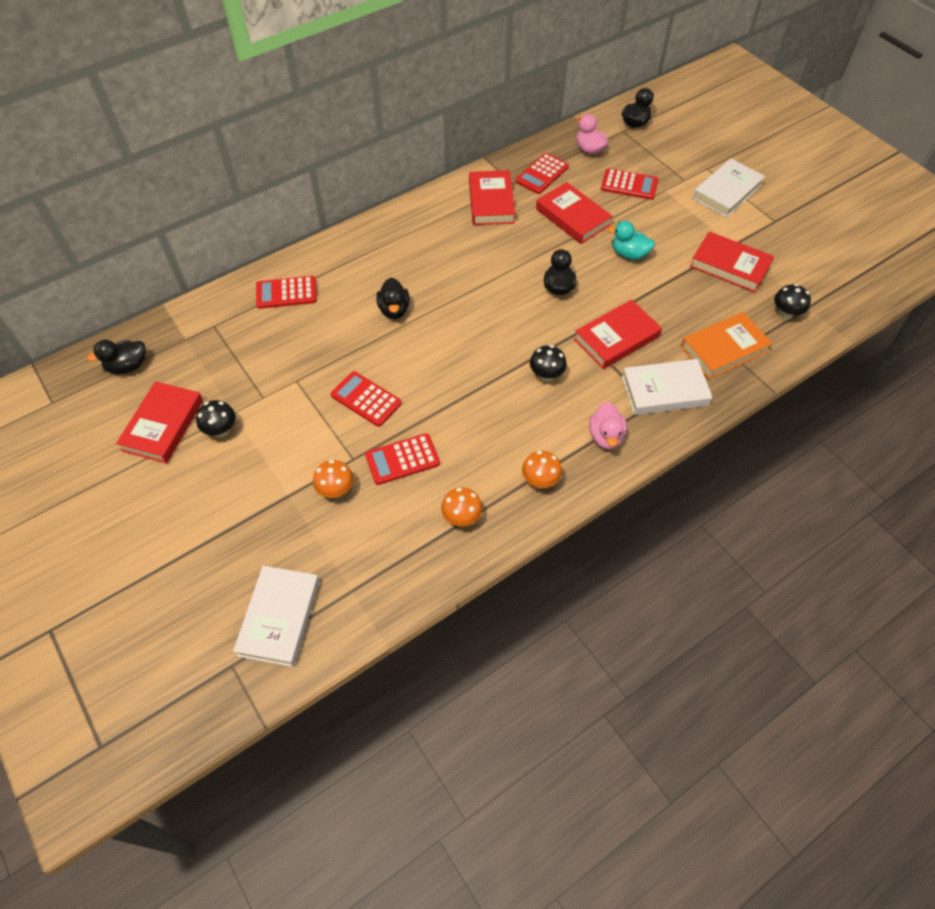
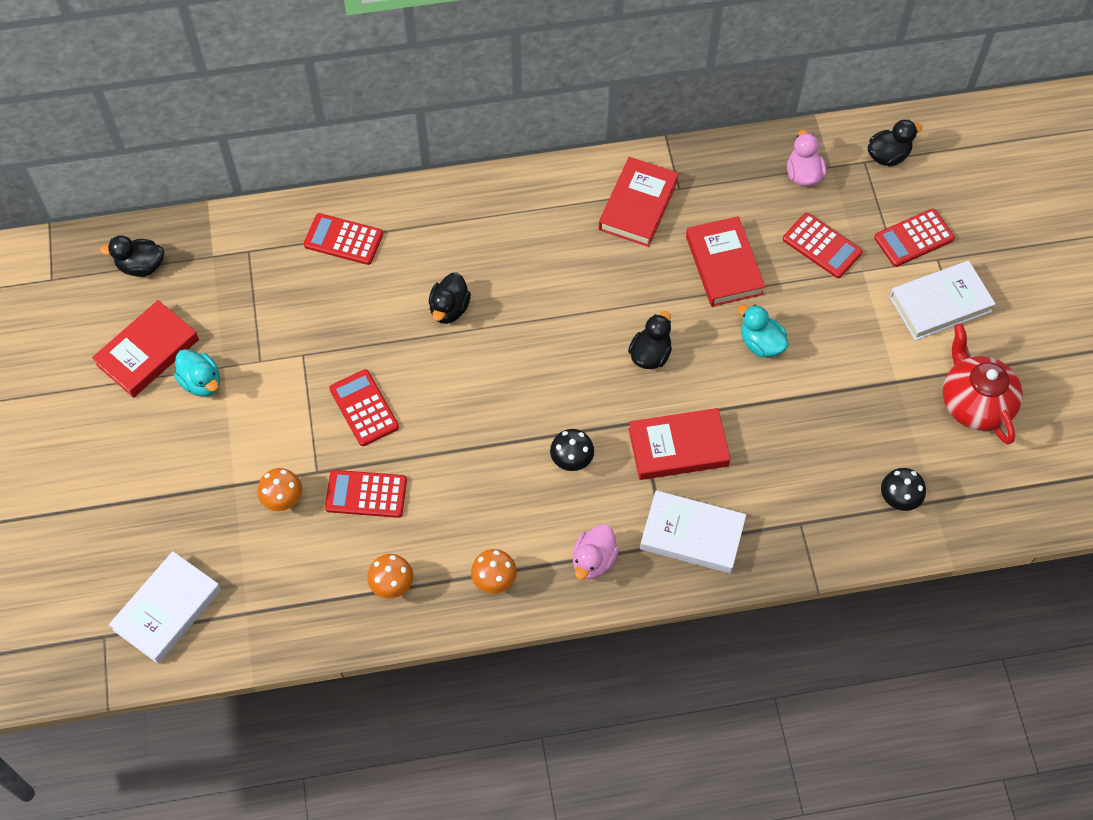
camera: 25 degrees right, 5 degrees up
black mushroom [196,400,236,437] -> turquoise duck [174,349,220,397]
red calculator [516,153,569,194] -> red calculator moved to [874,209,955,267]
orange book [681,312,773,379] -> none
red book [690,231,774,293] -> none
none -> red teapot [942,323,1023,444]

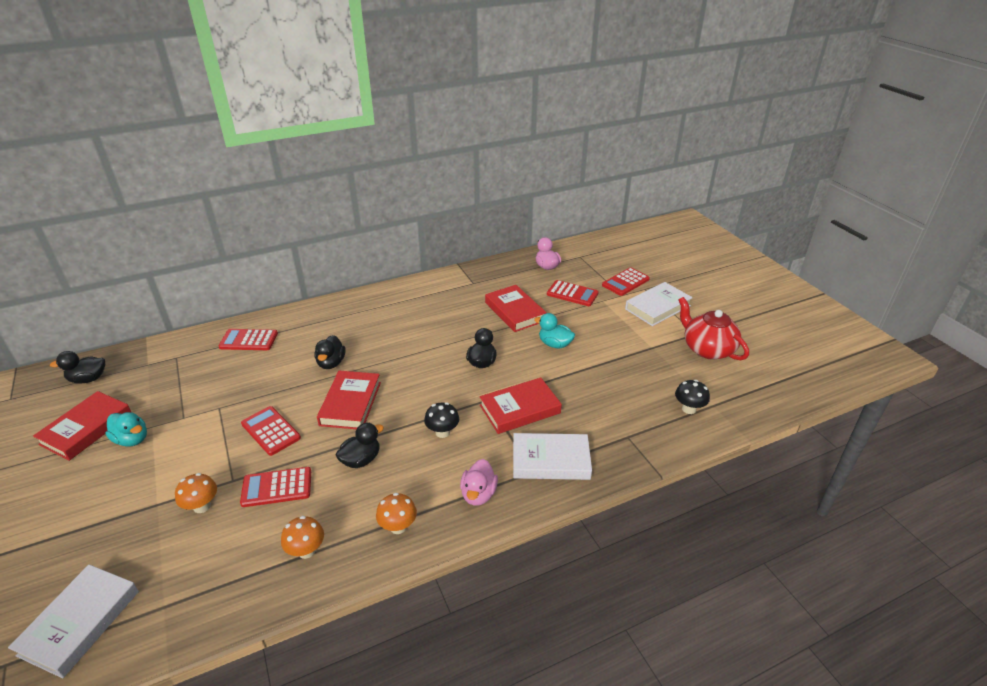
camera: 15 degrees left, 25 degrees down
red book [599,157,679,247] -> red book moved to [317,371,381,429]
black duck [868,120,923,166] -> black duck moved to [336,423,384,468]

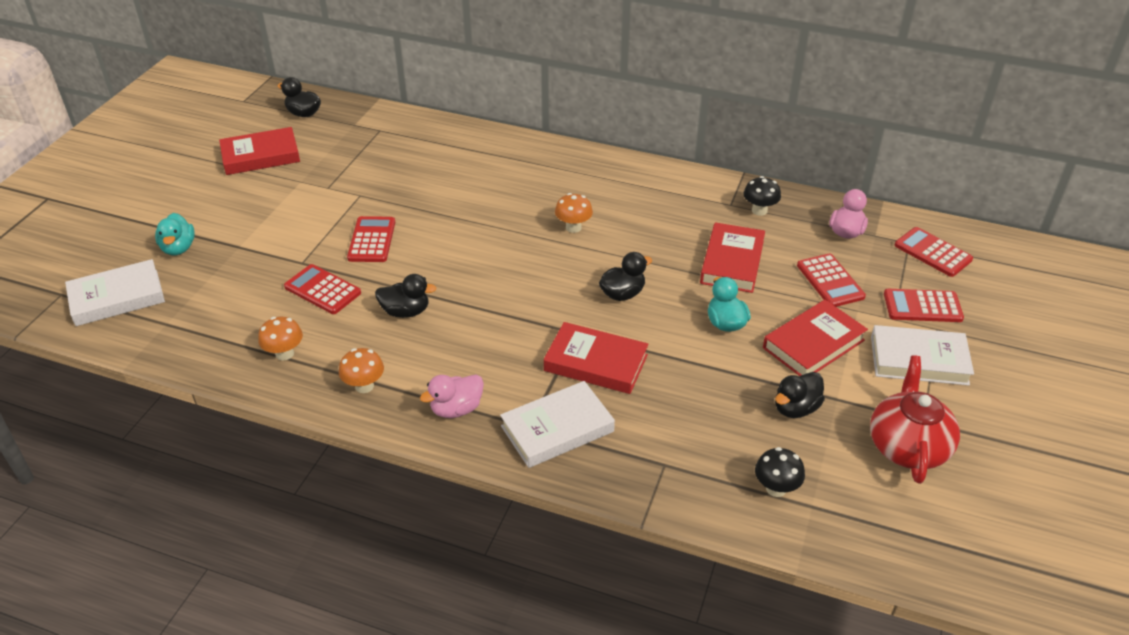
camera: 45 degrees right, 5 degrees up
turquoise duck [105,412,147,447] -> turquoise duck moved to [155,213,195,255]
orange mushroom [175,473,217,513] -> orange mushroom moved to [555,193,593,233]
red calculator [218,329,278,350] -> red calculator moved to [895,227,973,277]
black duck [315,335,345,369] -> black duck moved to [775,372,825,418]
red book [317,371,381,429] -> red book moved to [763,300,868,376]
black mushroom [424,402,459,438] -> black mushroom moved to [743,176,781,216]
white book [513,433,592,480] -> white book turned 75 degrees counterclockwise [500,381,615,468]

